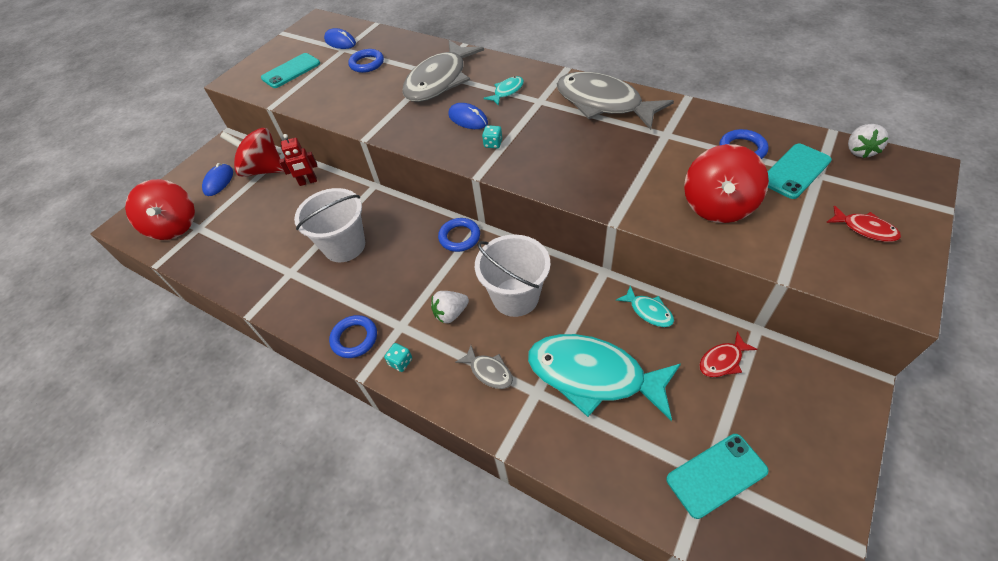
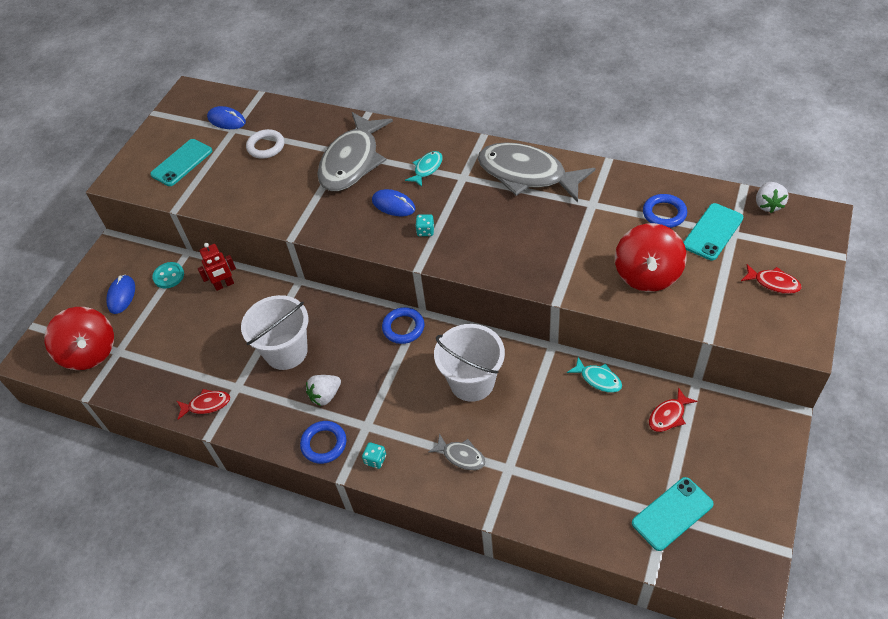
camera: 10 degrees left, 0 degrees up
red spinning top [220,128,284,177] -> turquoise button [152,262,184,288]
blue ring [348,49,384,73] -> white ring [246,129,284,159]
white strawberry [431,291,469,323] -> white strawberry moved to [306,375,341,406]
turquoise fish [528,334,681,421] -> none
none -> red fish [177,389,230,420]

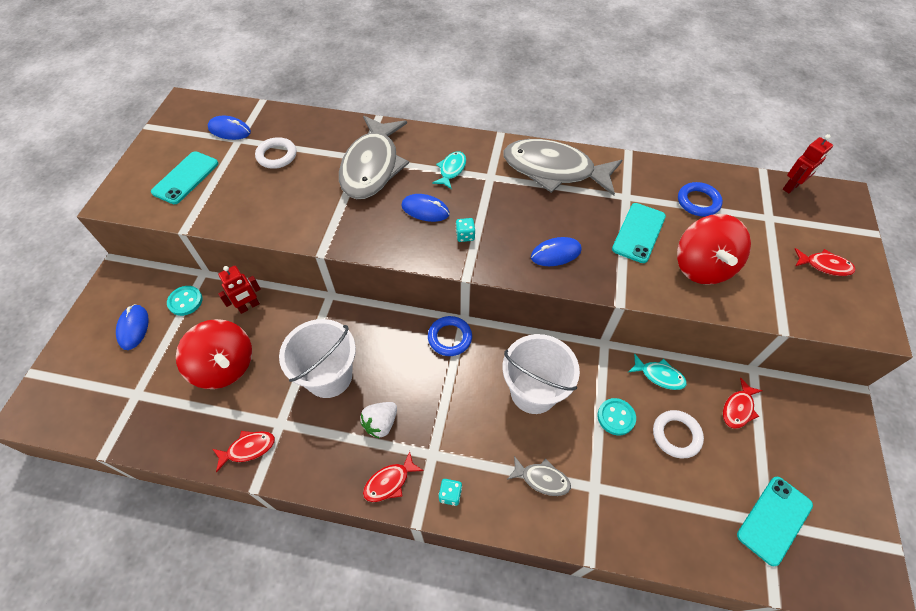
camera: 15 degrees left, 5 degrees up
red spinning top [44,307,114,370] -> red spinning top moved to [176,319,252,389]
blue ring [300,421,346,464] -> red fish [363,451,424,502]
turquoise phone [683,203,744,260] -> turquoise phone moved to [612,203,666,263]
white strawberry [756,182,789,213] -> red robot [783,134,833,193]
none -> blue mouse [531,237,582,266]
none -> turquoise button [597,398,636,435]
none -> white ring [653,410,704,459]

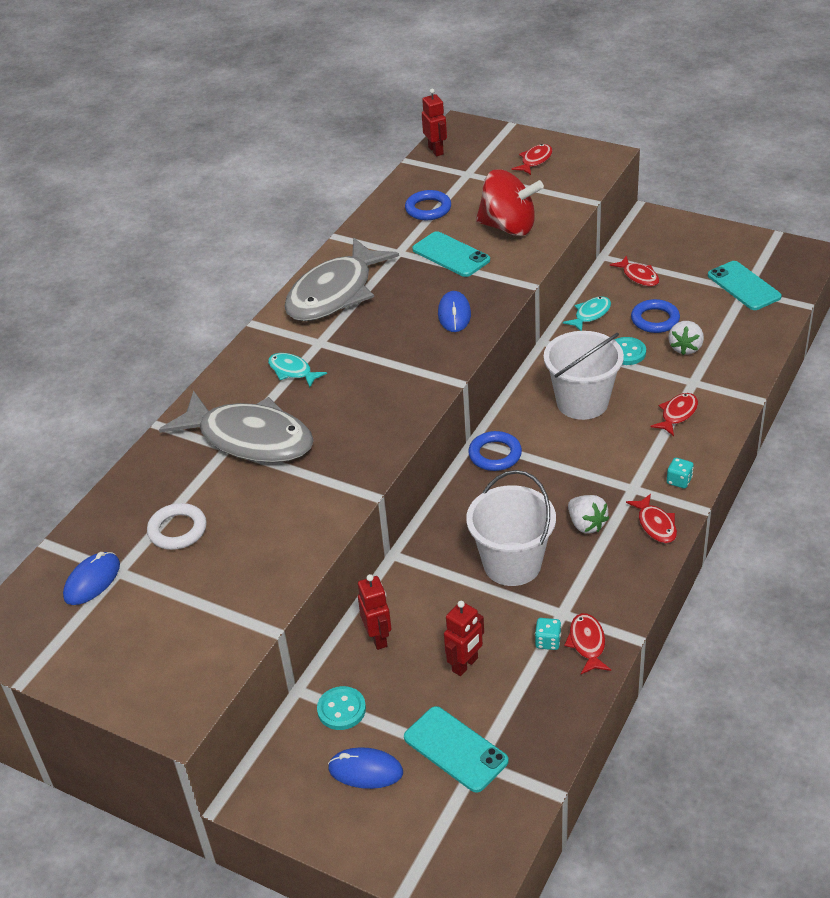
camera: 70 degrees left, 15 degrees down
turquoise phone [151,151,218,204] -> turquoise phone moved to [404,706,509,793]
red spinning top [176,319,252,389] -> red robot [444,601,484,676]
blue mouse [401,194,450,222] -> none
turquoise dice [456,218,475,242] -> turquoise dice moved to [535,618,561,650]
grey fish [507,456,571,496] -> red fish [650,393,698,436]
white ring [653,410,704,459] -> blue ring [631,299,680,333]
none -> white strawberry [668,321,704,355]

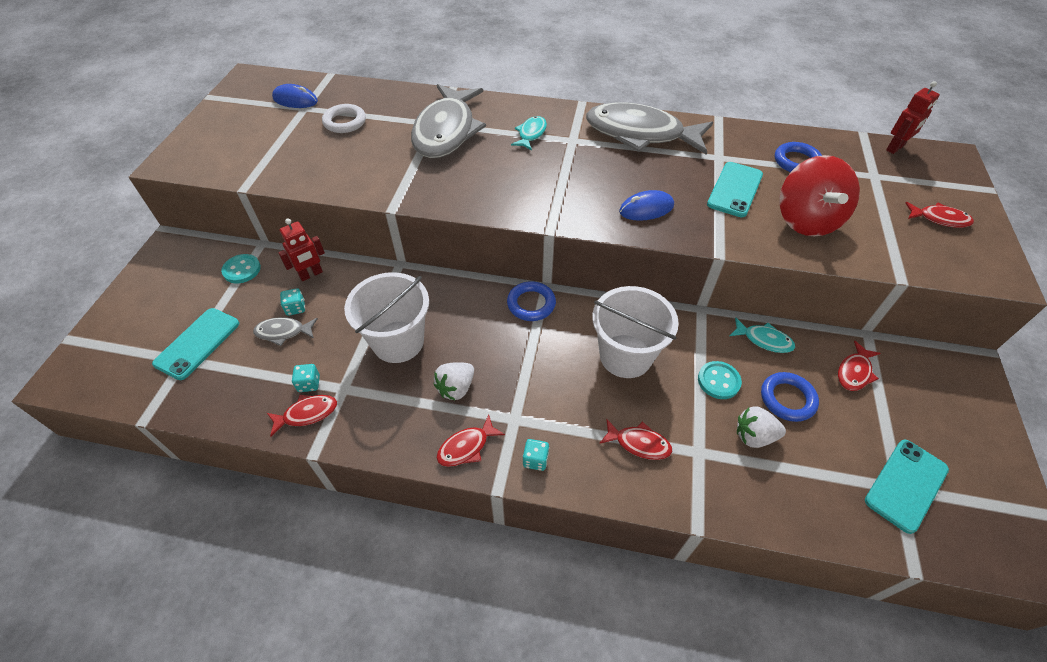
camera: 70 degrees right, 10 degrees up
blue mouse [328,747,403,789] -> none
red robot [444,601,484,676] -> grey fish [253,317,318,346]
none -> turquoise dice [280,288,305,316]

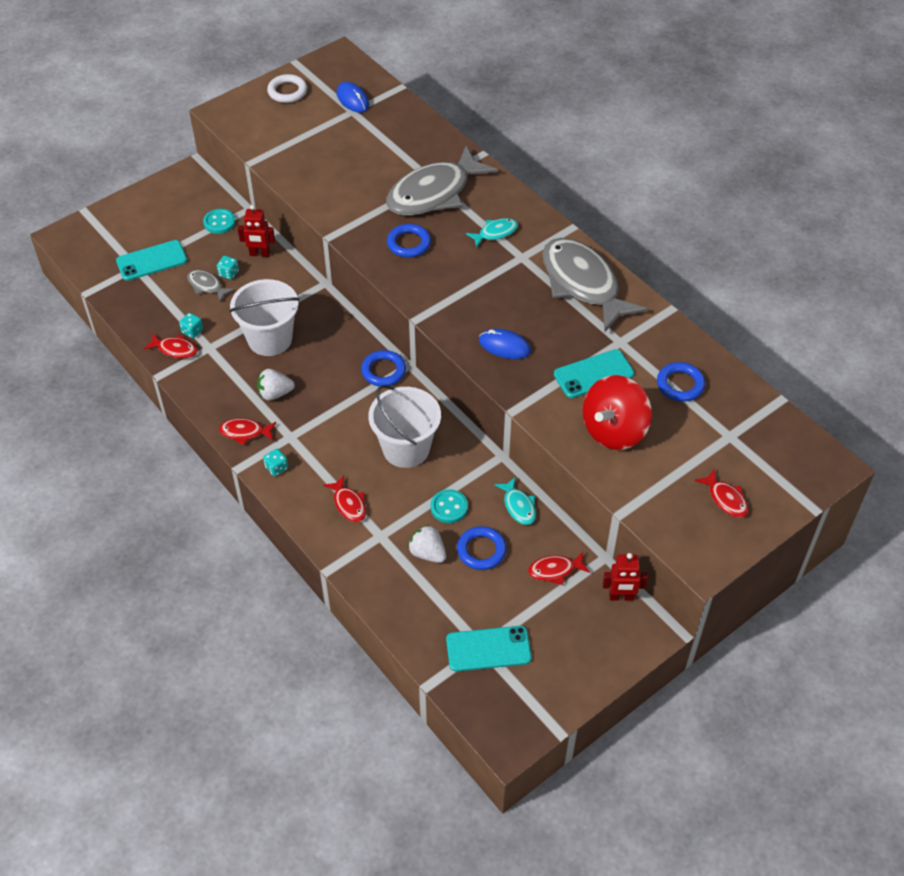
camera: 40 degrees right, 0 degrees up
white ring [322,104,366,133] -> white ring moved to [267,74,307,103]
red robot [886,81,940,154] -> red robot moved to [603,553,648,601]
none -> blue ring [387,224,431,258]

